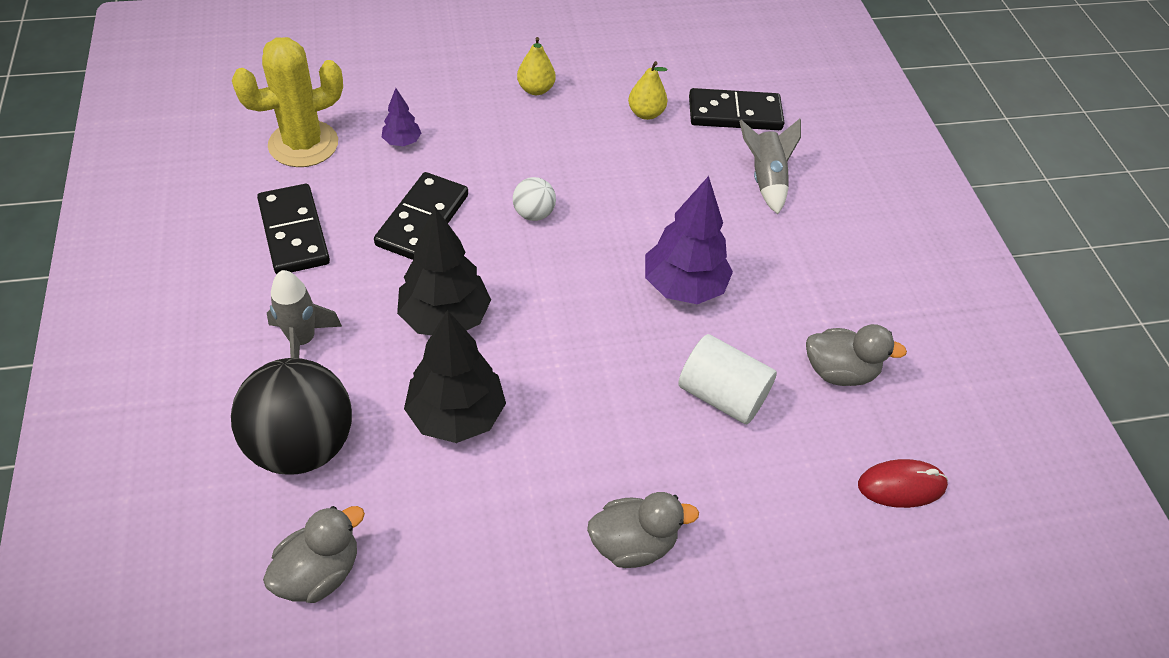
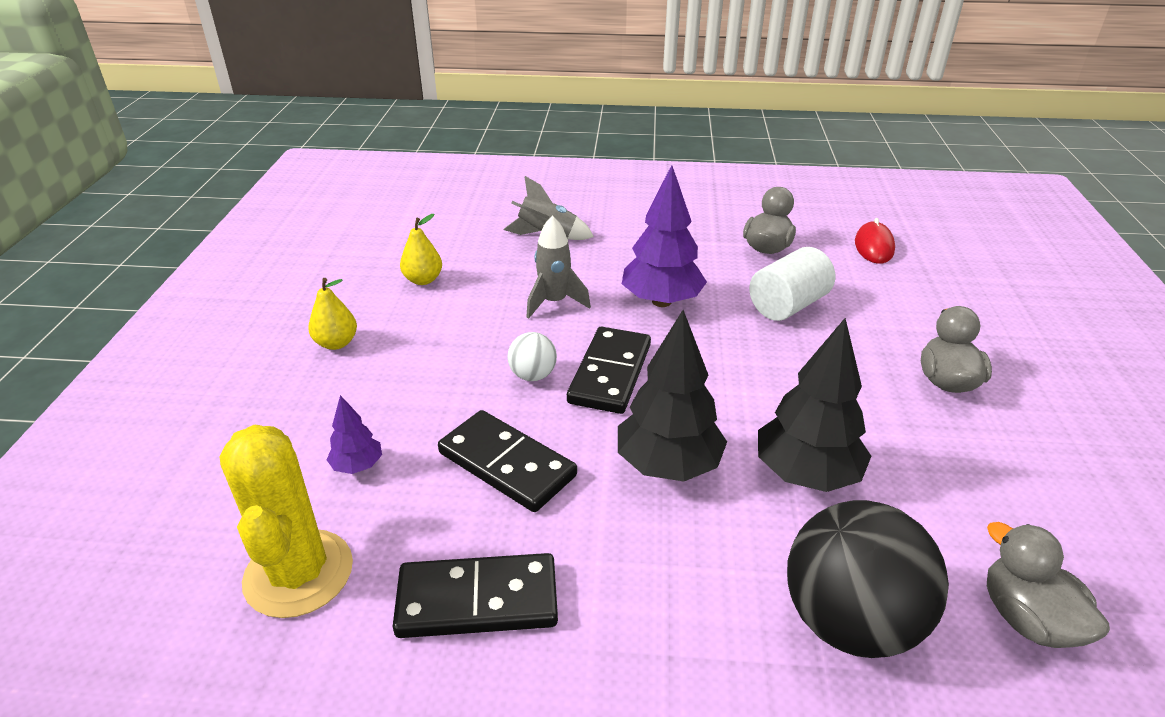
camera: 70 degrees left, 15 degrees down
grey rocket [267,270,342,358] -> grey rocket moved to [526,216,591,319]
black domino [689,88,784,130] -> black domino moved to [567,327,651,414]

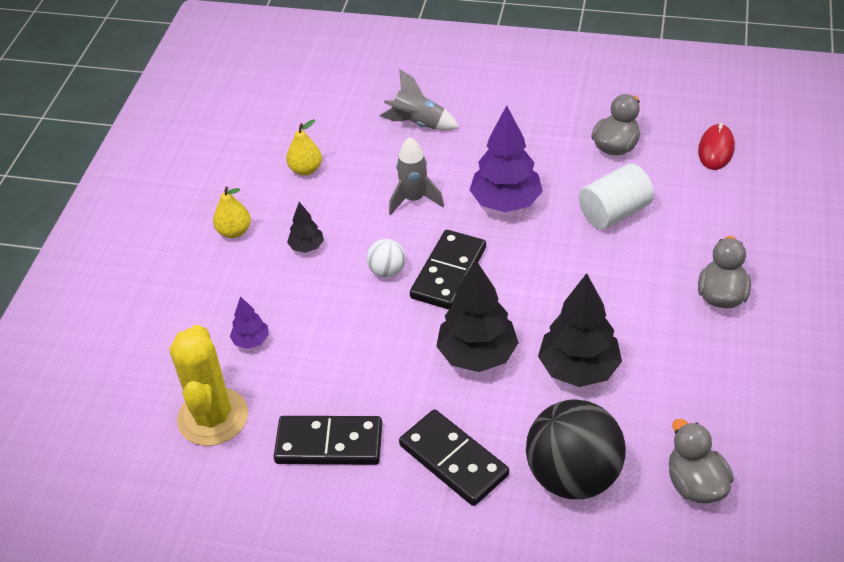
camera: 10 degrees right, 10 degrees up
black domino [438,410,577,512] -> black domino moved to [399,409,509,506]
none -> black tree [287,202,324,253]

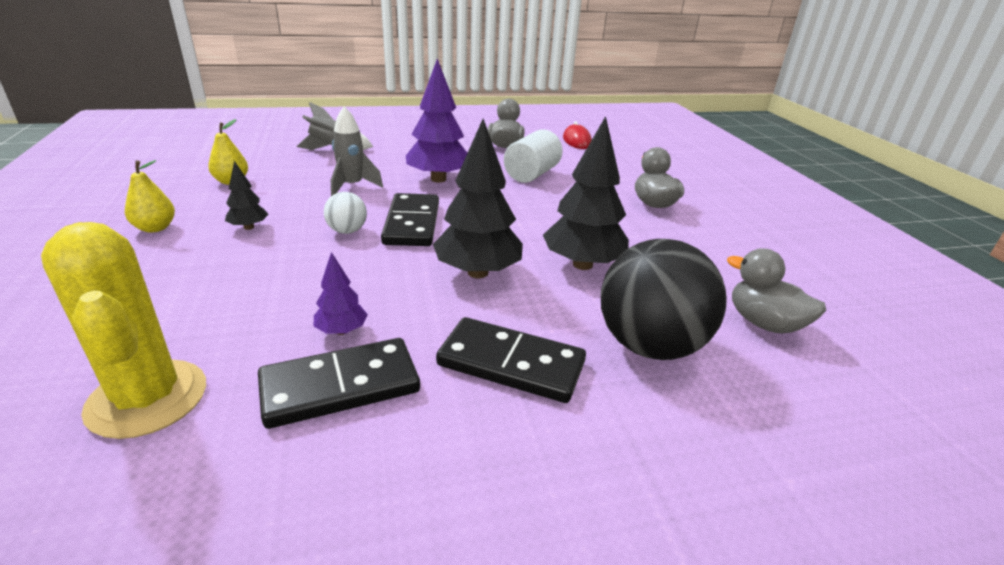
camera: 30 degrees left, 15 degrees down
purple tree [230,296,269,349] -> purple tree moved to [314,252,368,335]

